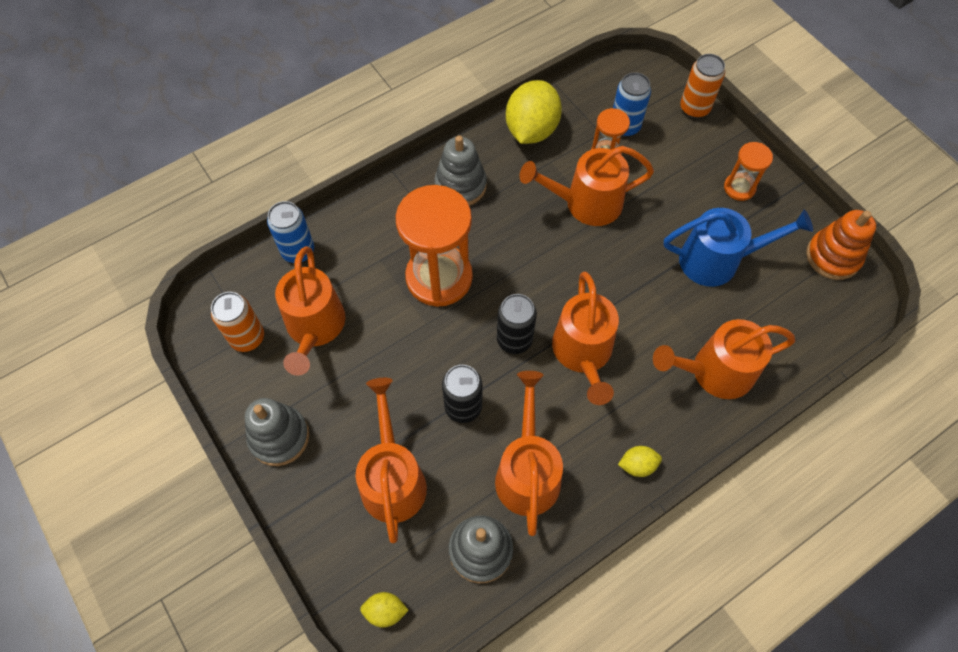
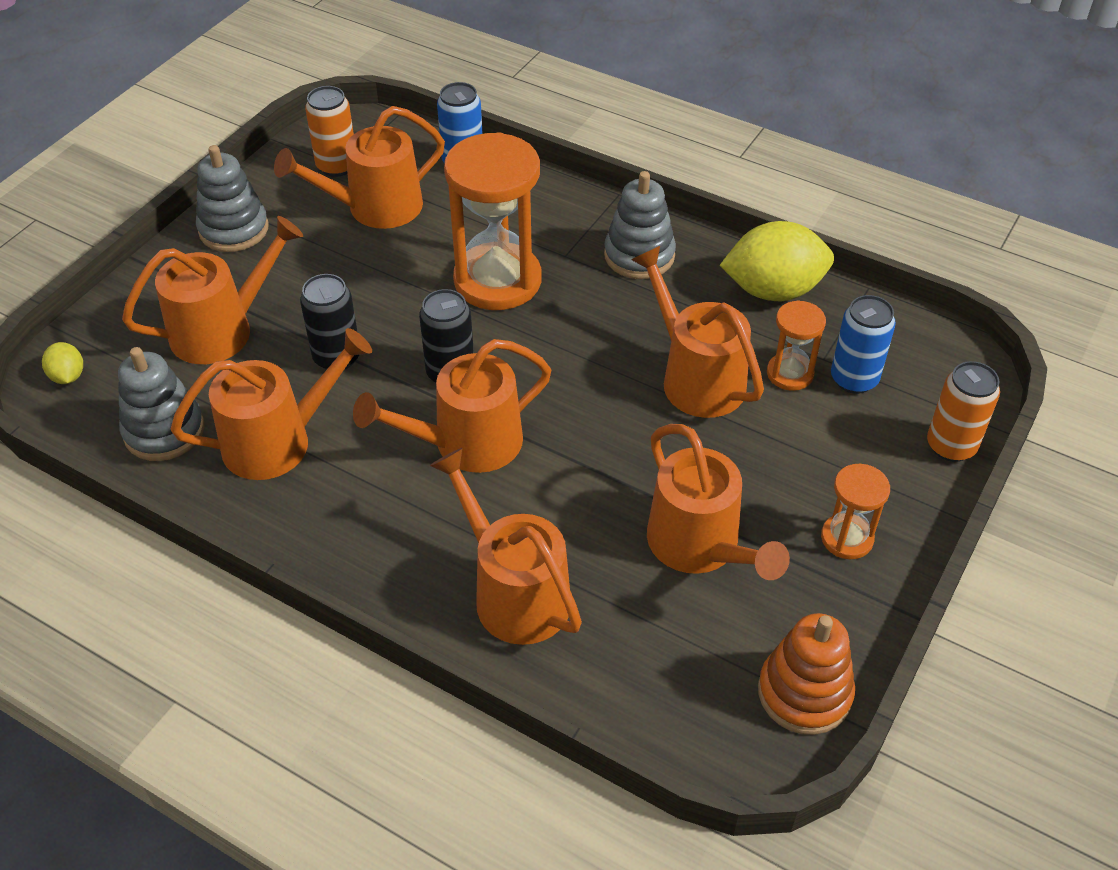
camera: 65 degrees right, 15 degrees down
yellow lemon [618,446,662,477] -> none
blue watering can [664,208,813,287] -> orange watering can [647,424,790,580]

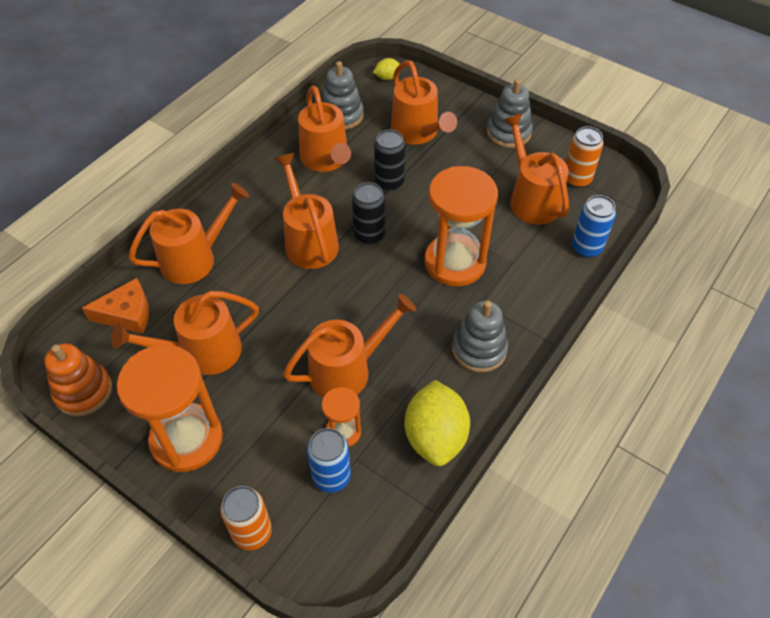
camera: 95 degrees right, 5 degrees up
orange hourglass [821,464,890,559] -> orange hourglass [117,345,223,472], size x2.00
none -> orange cheese [82,278,149,334]

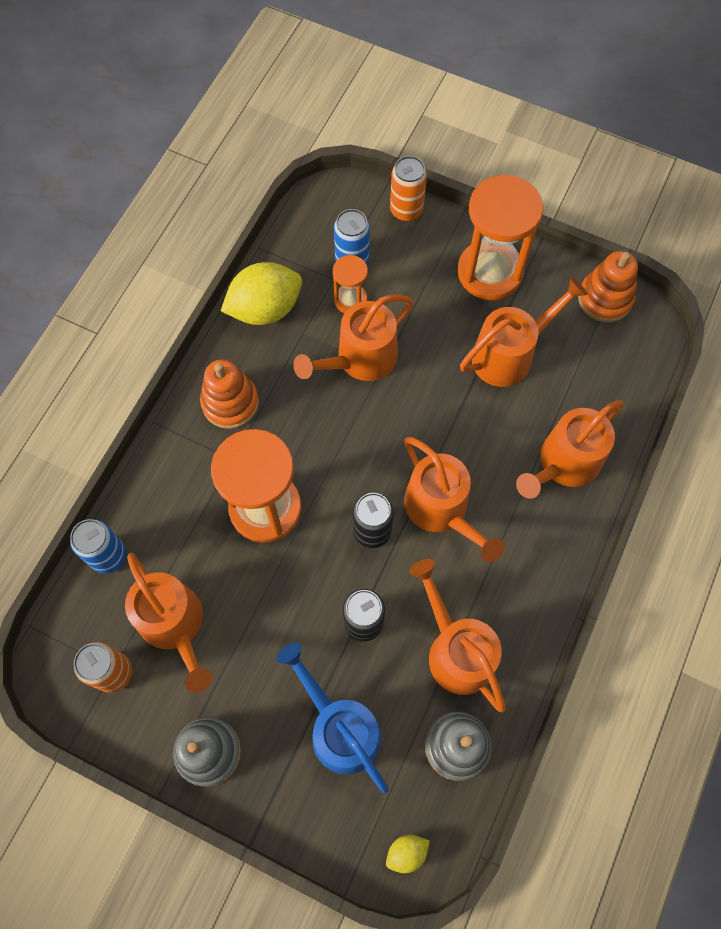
camera: 170 degrees right, 15 degrees up
orange cheese [82,278,149,334] -> none
orange watering can [391,60,457,145] -> blue watering can [277,643,389,793]
yellow lemon [405,380,470,466] -> yellow lemon turned 75 degrees clockwise [221,262,302,325]
grey stacking toy [452,301,508,373] -> orange stacking toy [200,359,259,429]

